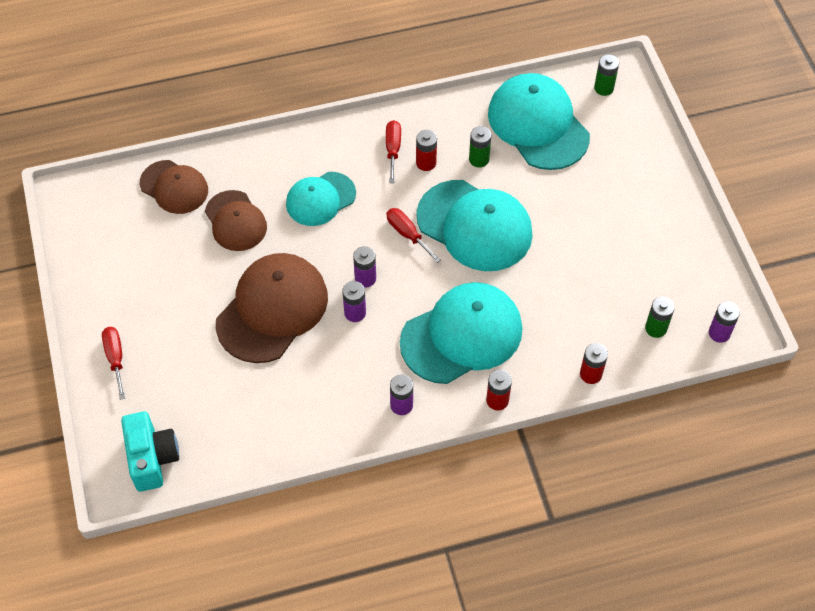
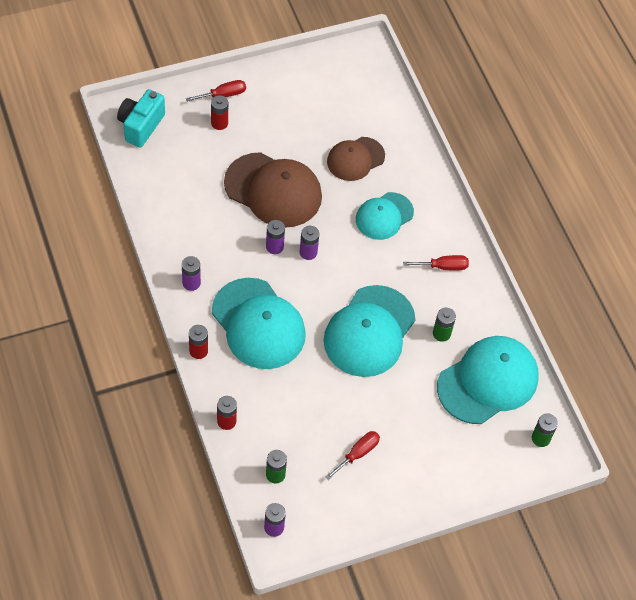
camera: 80 degrees right, 0 degrees up
turquoise camera [121,412,179,492] -> turquoise camera turned 135 degrees clockwise [117,89,165,148]
brown cap [140,160,208,214] -> none
turquoise cap [286,172,356,226] -> turquoise cap turned 90 degrees counterclockwise [356,192,414,240]
red screwdriver [387,208,441,263] -> red screwdriver moved to [325,431,380,480]
red battery [416,130,437,171] -> red battery moved to [211,95,228,130]

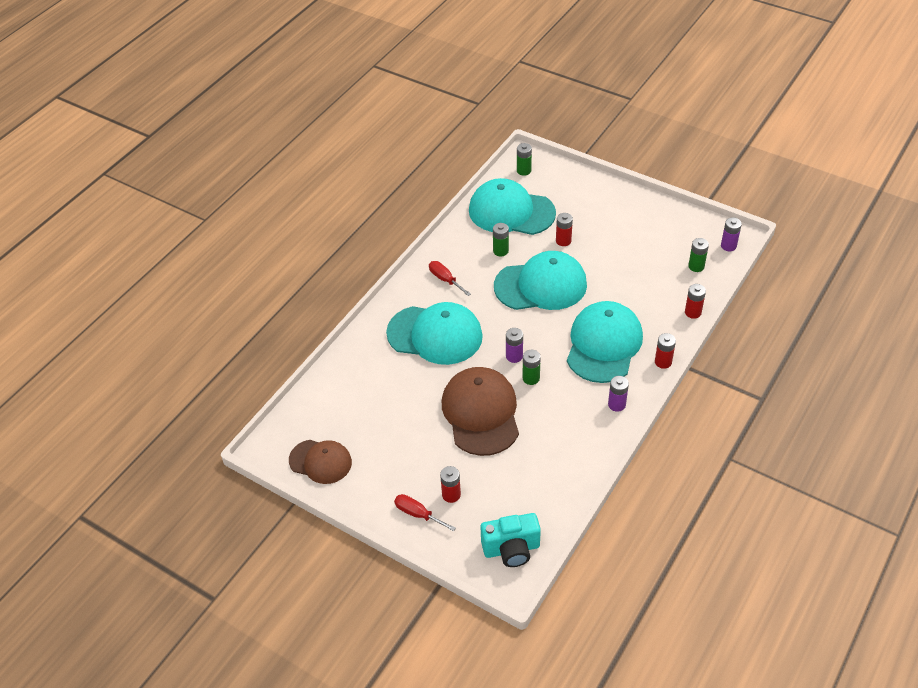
camera: 120 degrees left, 10 degrees down
purple battery [266,220,285,254] -> green battery [522,349,541,385]
red screwdriver [325,431,380,480] -> none
brown cap [327,137,385,181] -> brown cap moved to [289,440,352,484]
turquoise cap [356,192,414,240] -> turquoise cap [386,302,483,365], size x1.64
none -> red battery [556,213,573,246]

